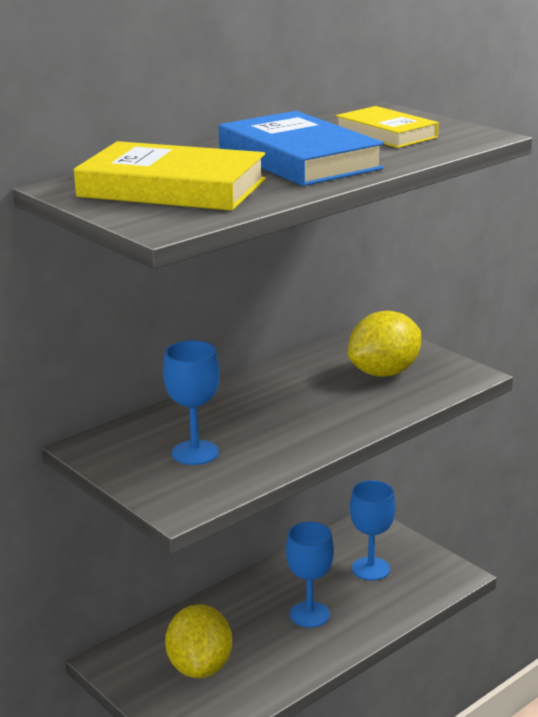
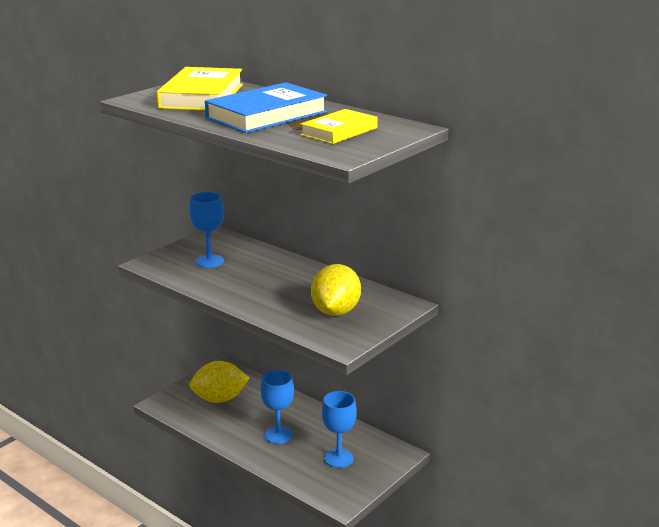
camera: 80 degrees right, 0 degrees up
yellow lemon [348,311,421,377] -> yellow lemon turned 60 degrees clockwise [311,264,361,316]

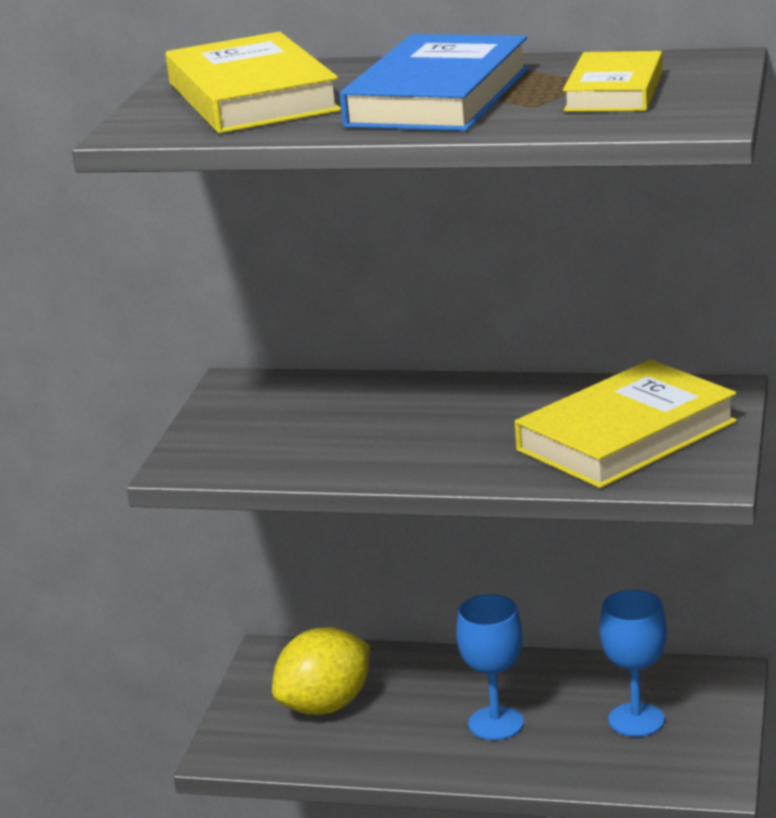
camera: 25 degrees left, 0 degrees up
blue goblet [189,192,224,268] -> none
yellow lemon [311,264,361,316] -> yellow book [515,359,737,488]

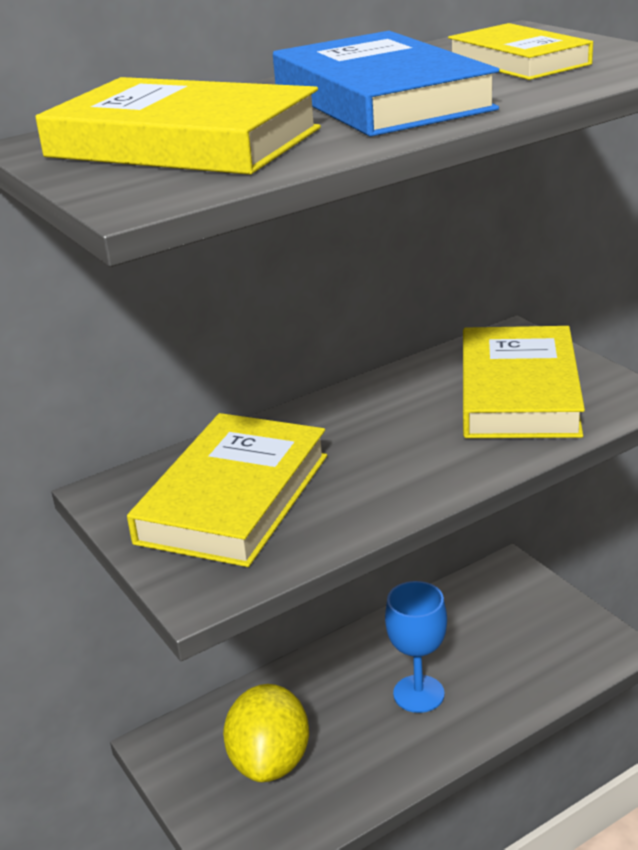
camera: 45 degrees left, 5 degrees up
blue goblet [600,590,667,737] -> none
none -> yellow book [127,413,327,567]

